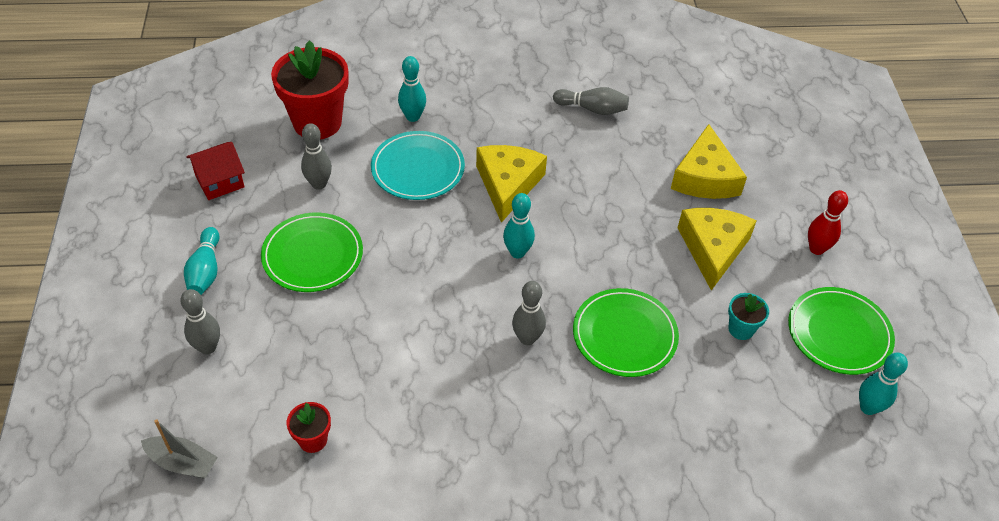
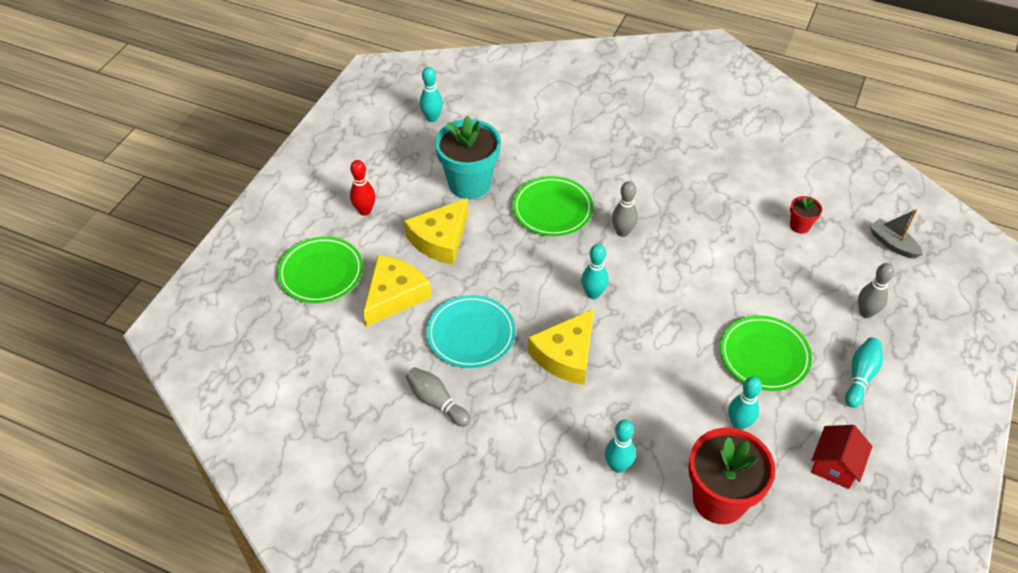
camera: 150 degrees left, 0 degrees up
red house [186,142,245,200] -> red house turned 60 degrees counterclockwise [811,425,873,489]
grey bowling pin [301,123,332,190] -> turquoise bowling pin [728,376,762,430]
turquoise plate [371,131,465,200] -> turquoise plate moved to [427,295,516,368]
turquoise flower pot [728,293,769,340] -> turquoise flower pot [435,116,501,199], size x2.17
green plate [788,287,895,375] -> green plate moved to [277,237,363,303]

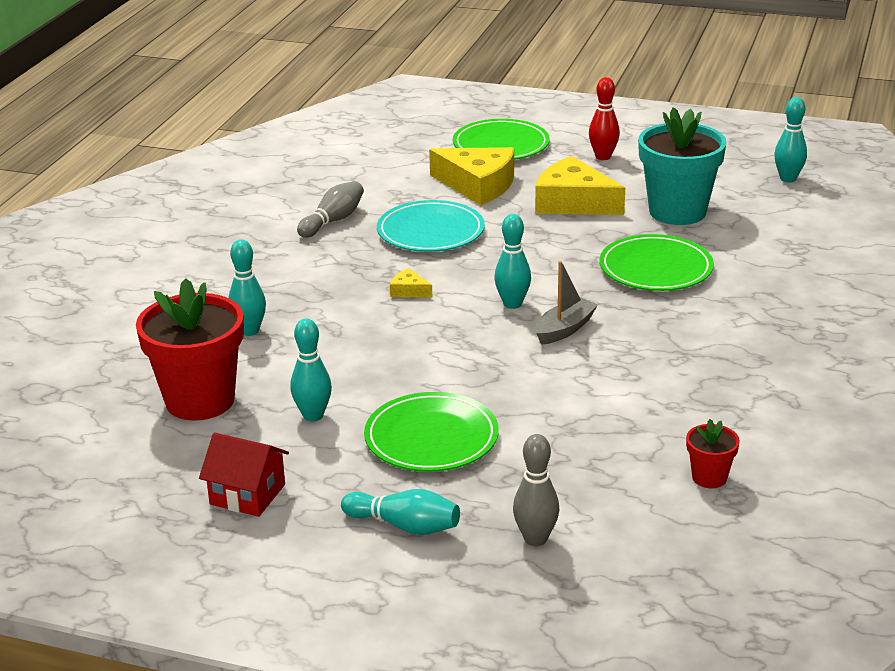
camera: 85 degrees right, 20 degrees down
yellow cheese [528,309,594,385] -> yellow cheese [390,268,432,297], size x0.44
grey bowling pin [612,181,638,237] -> none
grey boat [870,209,923,259] -> grey boat moved to [535,261,598,345]

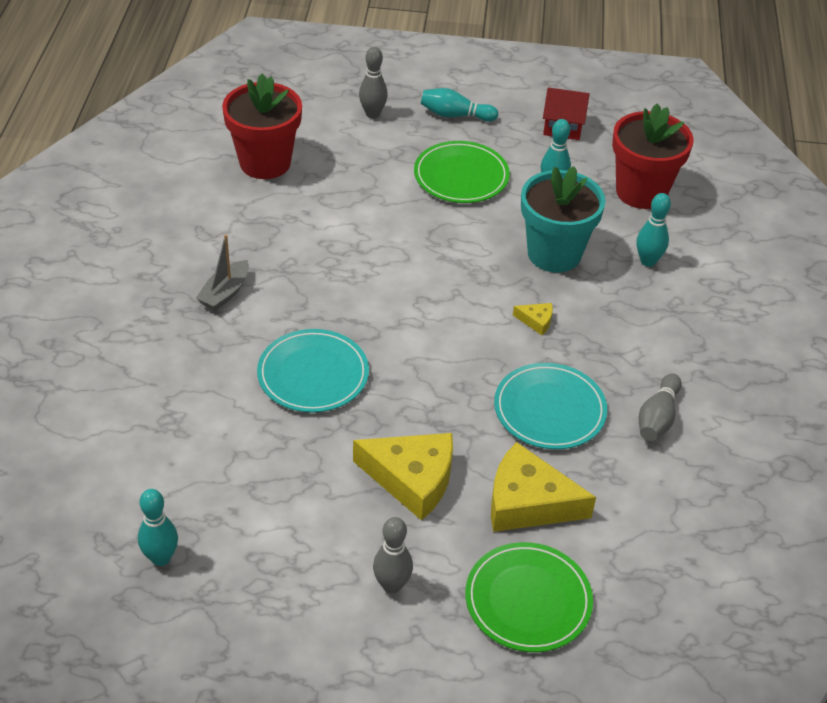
camera: 165 degrees right, 15 degrees up
turquoise bowling pin [494,214,531,309] -> none
grey boat [535,261,598,345] -> grey boat moved to [196,234,249,311]
red bowling pin [589,77,620,160] -> grey bowling pin [373,517,413,594]
green plate [599,234,714,291] -> turquoise plate [257,329,369,413]
turquoise flower pot [638,107,727,225] -> turquoise flower pot moved to [521,166,606,273]
red flower pot [686,419,740,488] -> red flower pot [222,74,302,179], size x2.17

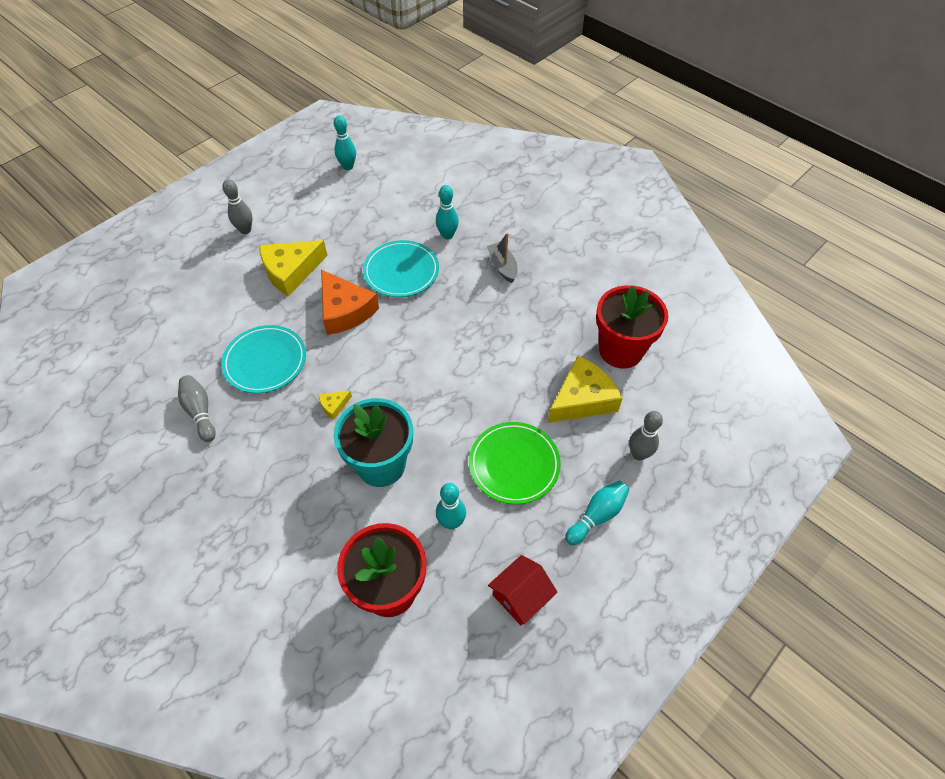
camera: 130 degrees right, 10 degrees up
green plate [465,542,593,652] -> none
yellow cheese [491,442,596,532] -> yellow cheese moved to [548,356,623,423]
turquoise bowling pin [637,193,671,267] -> turquoise bowling pin moved to [436,185,459,240]
none -> orange cheese [321,270,379,335]

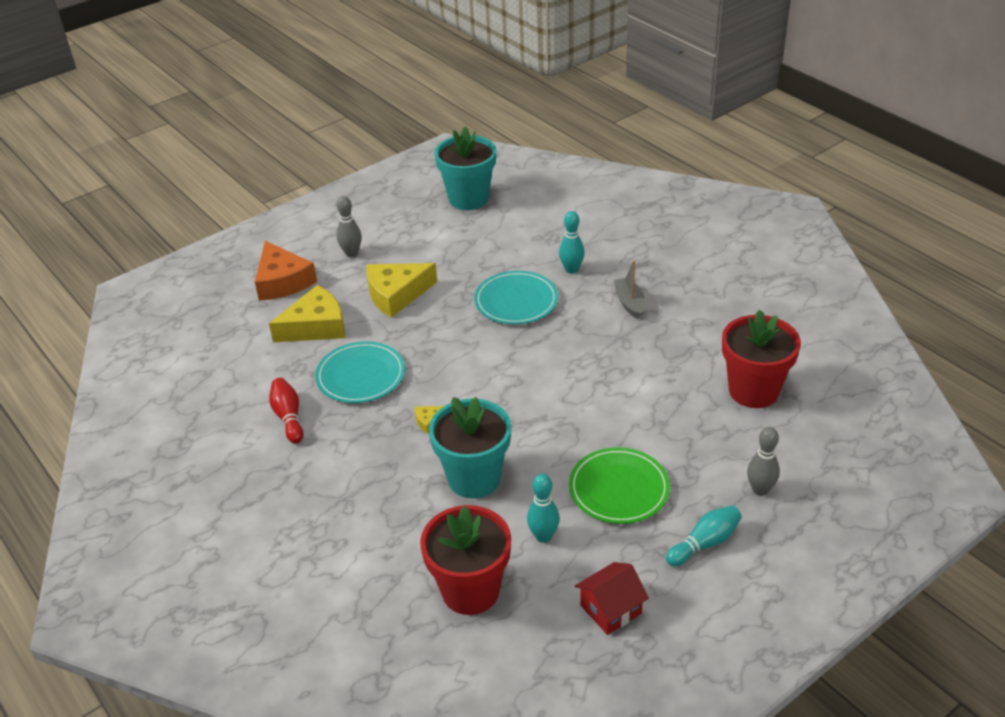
camera: 10 degrees right, 15 degrees down
grey bowling pin [178,375,216,442] -> red bowling pin [269,378,304,444]
orange cheese [321,270,379,335] -> orange cheese moved to [255,241,317,301]
turquoise bowling pin [334,115,356,170] -> turquoise flower pot [434,127,496,210]
yellow cheese [548,356,623,423] -> yellow cheese moved to [269,285,345,342]

